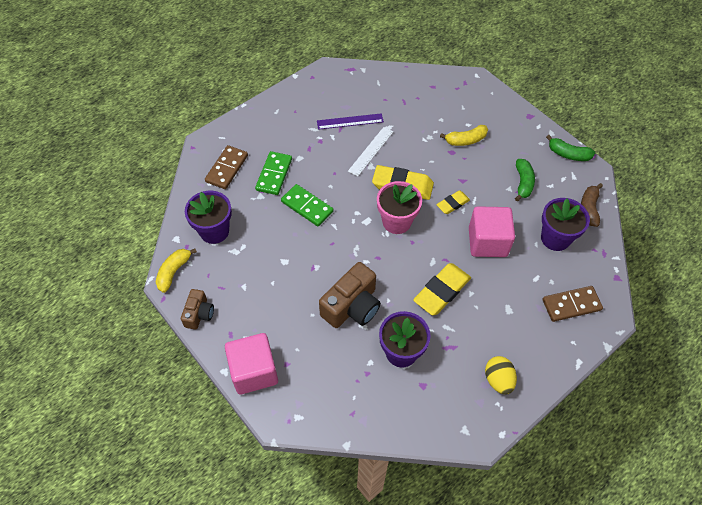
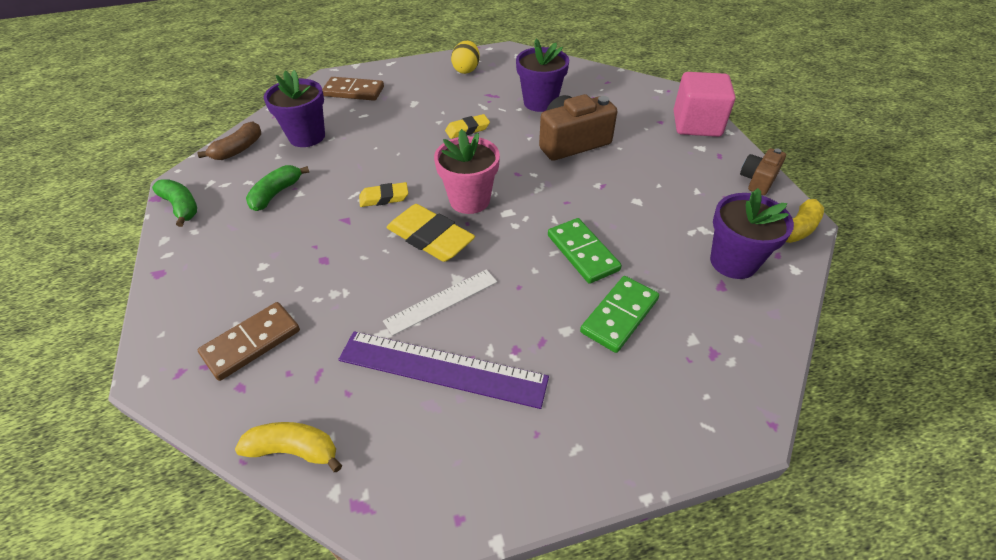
camera: 155 degrees left, 10 degrees down
brown domino [205,145,248,189] -> brown domino moved to [198,302,300,381]
purple ruler [317,113,384,130] -> purple ruler [338,331,549,409], size x1.59
yellow eraser [413,263,471,315] -> yellow eraser [445,114,490,139], size x0.57
yellow banana [440,125,488,146] -> yellow banana moved to [235,422,342,472]
pink cube [469,206,515,257] -> none

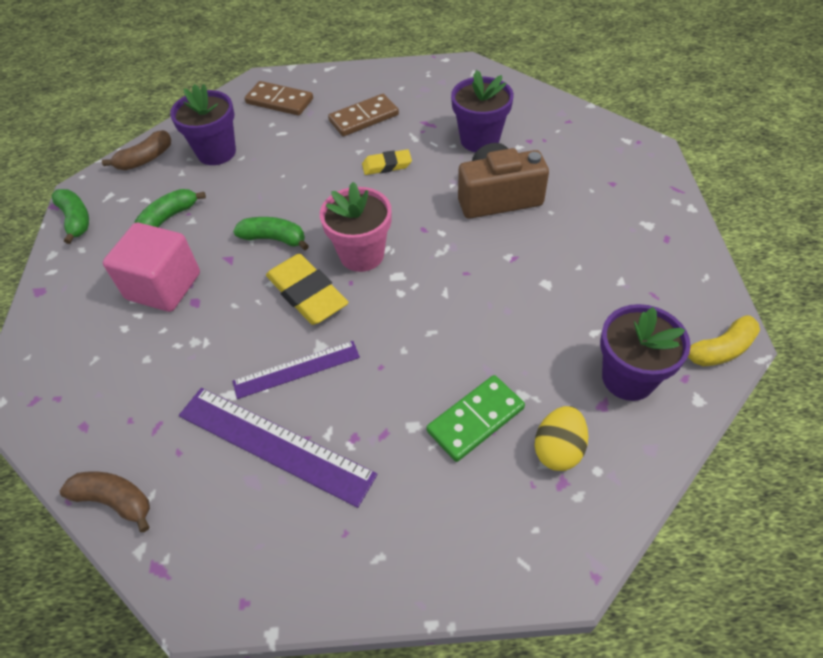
camera: 15 degrees right, 5 degrees up
brown domino [198,302,300,381] -> brown domino moved to [328,94,399,136]
yellow banana [235,422,342,472] -> brown banana [60,471,150,532]
yellow eraser [359,182,408,207] -> green banana [233,217,309,250]
white ruler [383,269,497,336] -> purple ruler [232,341,360,399]
yellow egg [451,41,480,74] -> yellow egg moved to [534,406,588,471]
green domino [548,218,622,284] -> none
pink cube [674,72,736,137] -> pink cube moved to [103,223,200,312]
brown camera [740,148,786,195] -> none

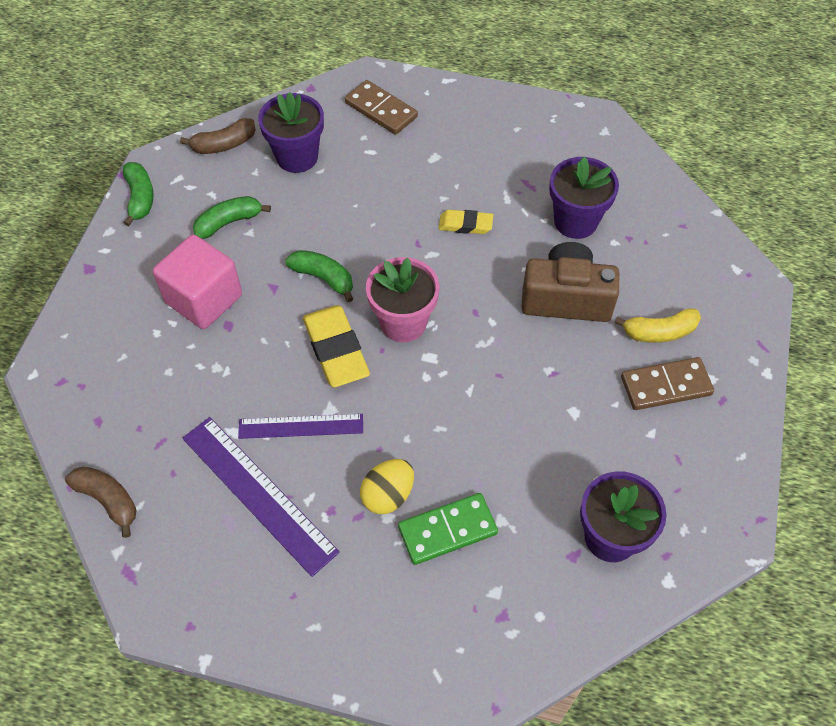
camera: 15 degrees right, 5 degrees up
brown domino [328,94,399,136] -> brown domino moved to [621,357,714,410]
yellow egg [534,406,588,471] -> yellow egg moved to [360,459,414,514]
yellow banana [688,315,760,366] -> yellow banana moved to [614,308,701,343]

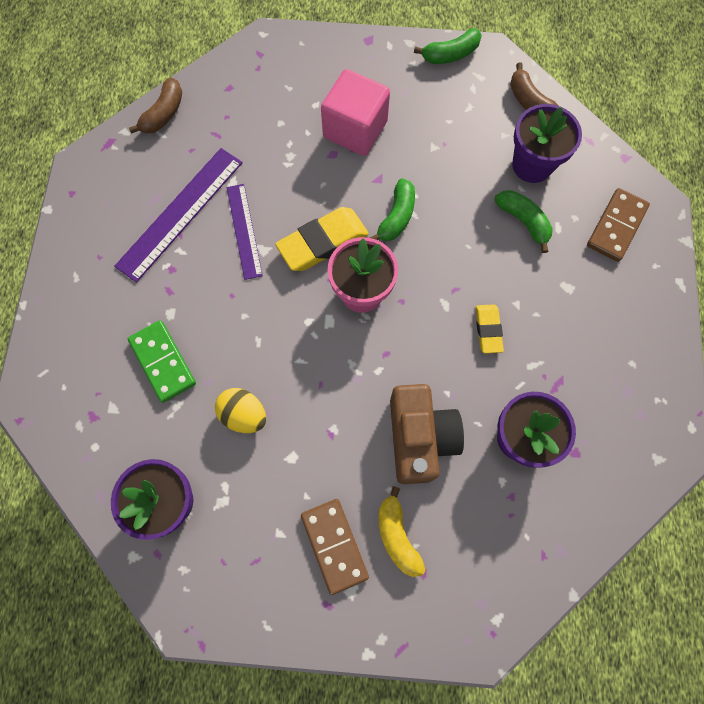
camera: 80 degrees right, 15 degrees up
green banana [193,196,271,239] -> green banana moved to [494,190,553,253]
yellow egg [360,459,414,514] -> yellow egg moved to [215,388,266,433]

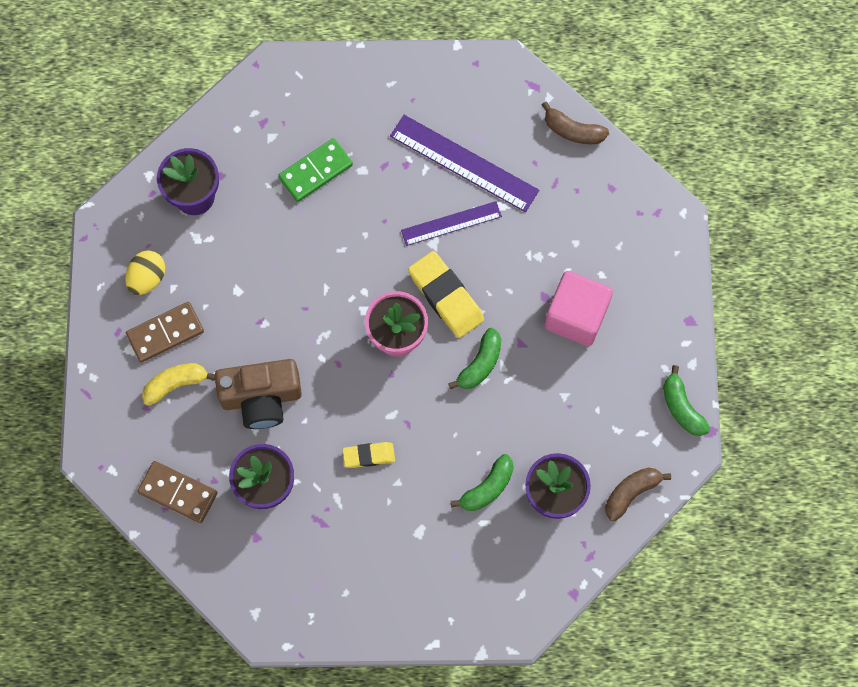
camera: 85 degrees right, 0 degrees up
yellow egg [215,388,266,433] -> yellow egg moved to [125,250,165,295]
green banana [369,178,415,241] -> green banana turned 75 degrees counterclockwise [448,328,501,389]
brown domino [587,188,650,262] -> brown domino moved to [137,461,218,523]

